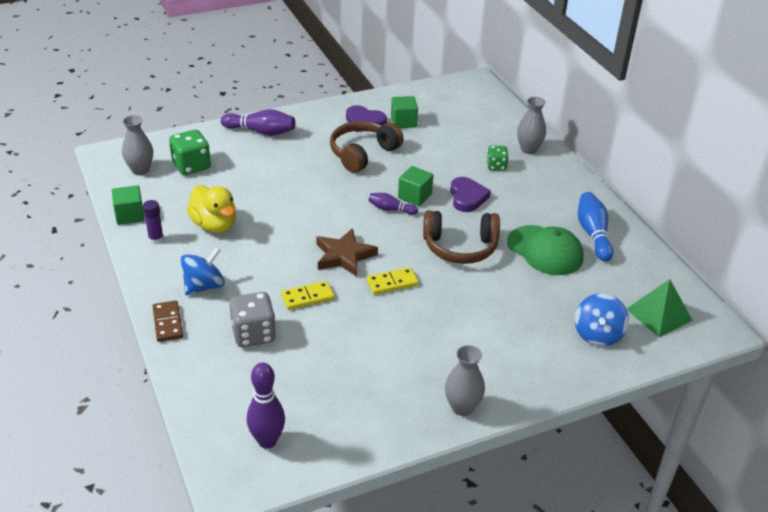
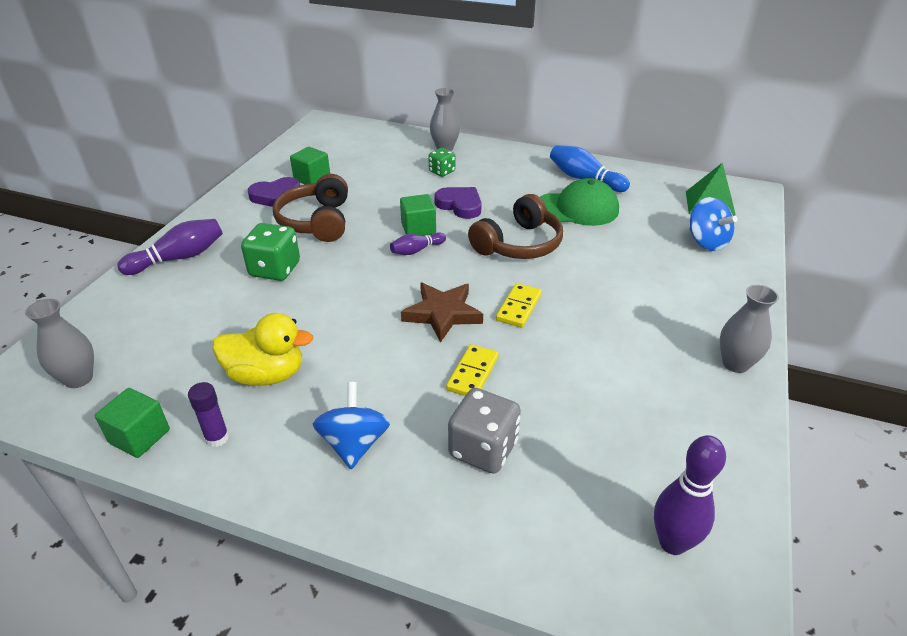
camera: 45 degrees left, 0 degrees up
brown domino [153,300,183,342] -> none
green dice [169,130,211,175] -> green dice moved to [241,223,300,281]

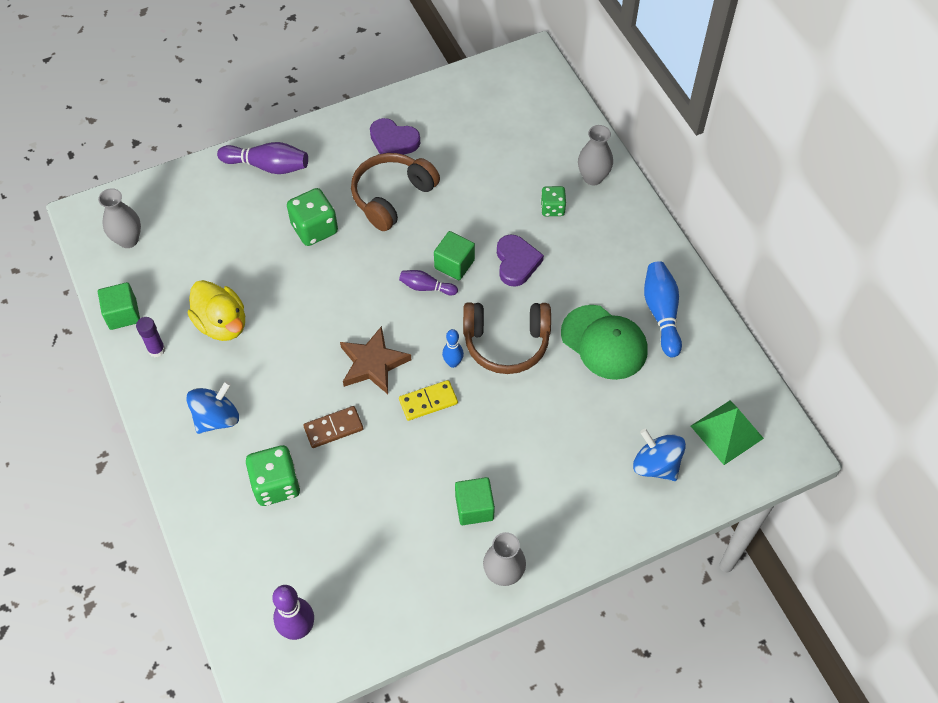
camera: 45 degrees right, 20 degrees up
green cube [290,147,330,184] -> green cube moved to [455,477,495,525]
yellow domino [446,344,499,396] -> brown domino [303,406,363,448]
grey dice [448,388,521,474] -> green dice [246,445,300,506]
blue spinning top [689,197,738,251] -> blue spinning top turned 120 degrees clockwise [633,429,686,481]
none -> blue bowling pin [442,329,464,368]

